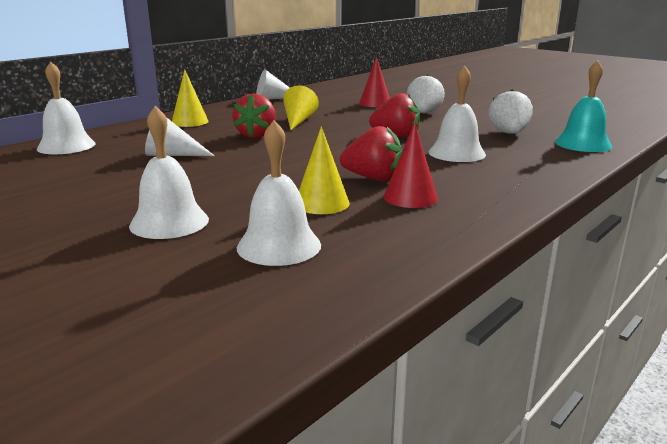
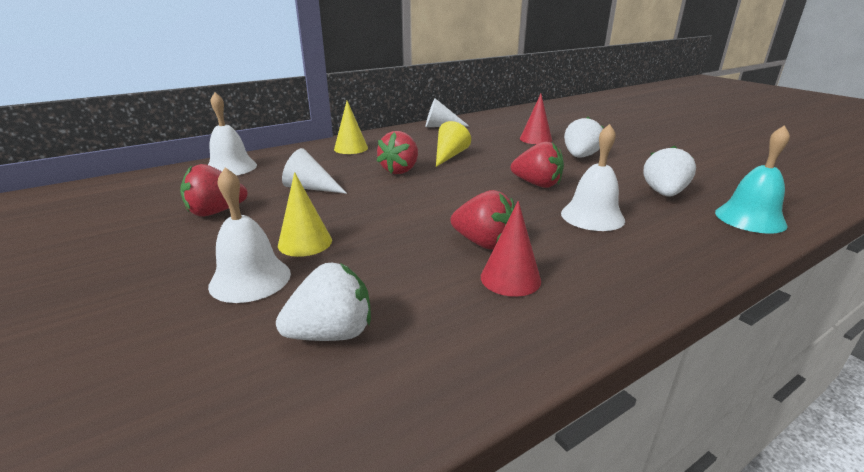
camera: 15 degrees right, 5 degrees up
white bell [237,120,321,266] -> white strawberry [276,263,371,341]
yellow cone [299,127,350,214] -> yellow cone moved to [278,172,332,257]
none -> red strawberry [180,164,248,217]

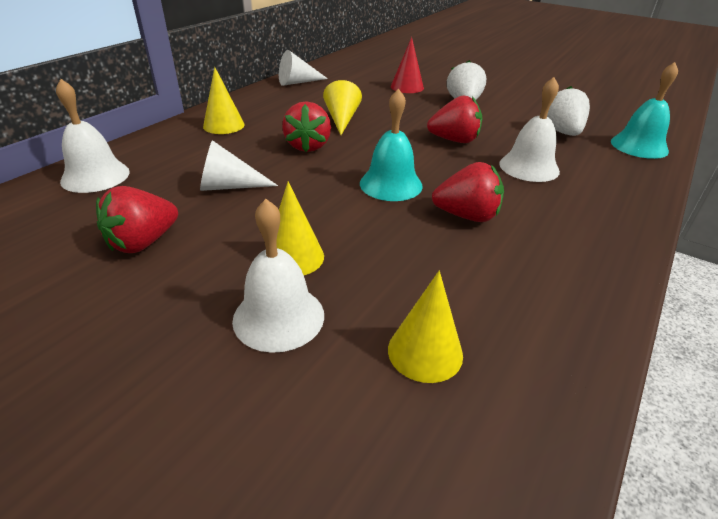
camera: 25 degrees left, 10 degrees up
white strawberry [276,263,371,341] -> yellow cone [388,271,463,383]
red cone [481,201,541,297] -> none
none -> turquoise bell [360,88,423,201]

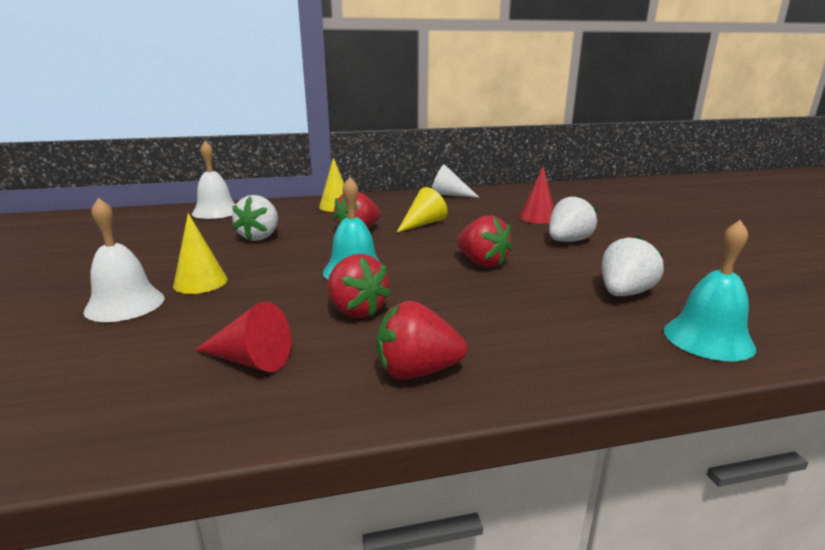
camera: 45 degrees right, 15 degrees down
red strawberry [96,186,178,253] -> red strawberry moved to [376,301,467,380]
white cone [200,140,278,191] -> white strawberry [232,195,278,241]
yellow cone [388,271,463,383] -> none
white bell [499,77,560,182] -> none
none -> red cone [195,302,291,372]

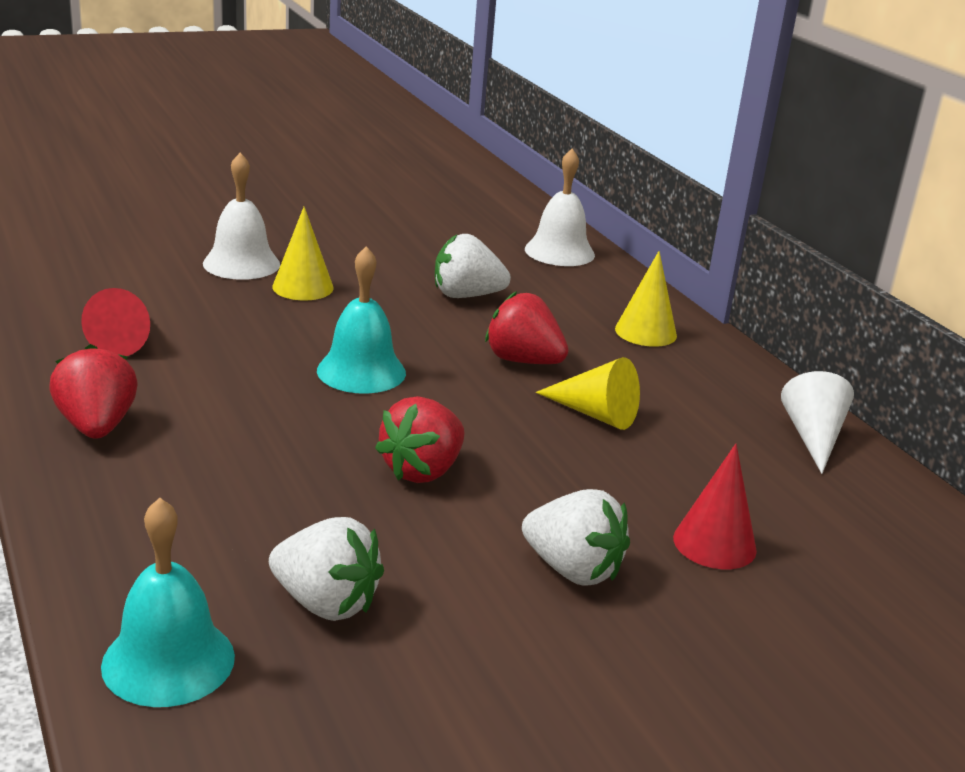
camera: 75 degrees right, 5 degrees up
red strawberry [327,254,391,318] -> none

